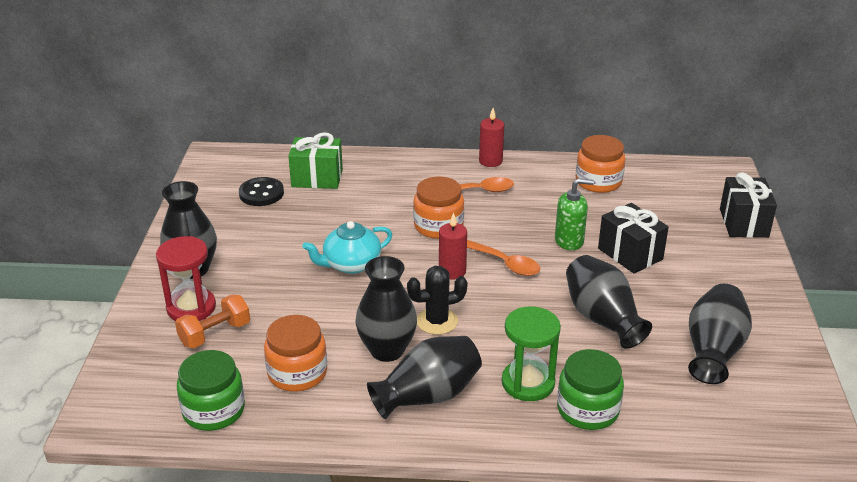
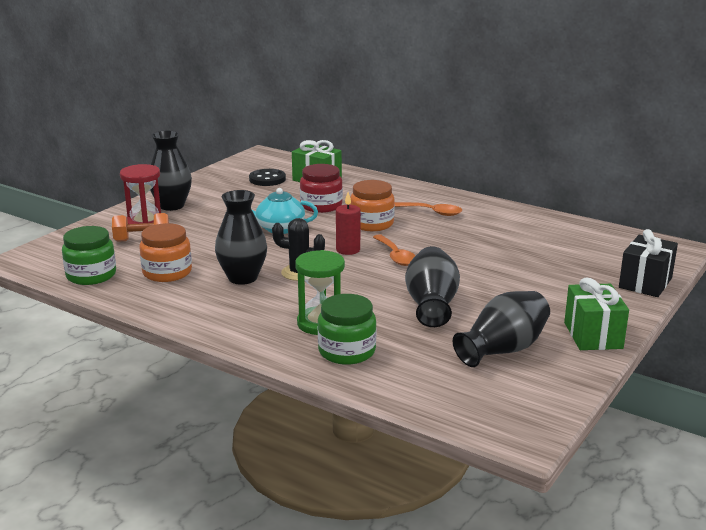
camera: 30 degrees right, 10 degrees down
black vase [367,336,482,419] -> none
red candle [479,108,504,167] -> none
green soap dispenser [555,178,594,250] -> none
orange jar [576,135,625,193] -> none
black gift [598,203,669,273] -> none
none -> red jar [300,164,343,213]
none -> green gift [564,277,629,350]

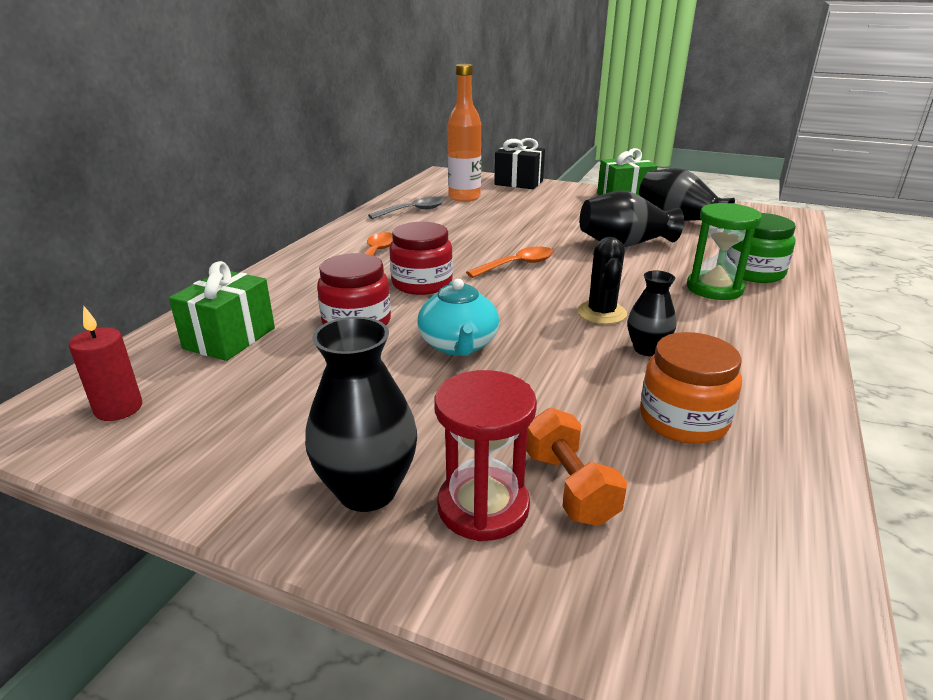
camera: 100 degrees left, 5 degrees up
green jar [62,226,116,285] -> none
black vase [215,190,267,285] -> black vase [627,270,676,356], size x0.61
black button [249,169,286,186] -> none
red candle [336,192,360,255] -> red candle moved to [69,306,142,421]
orange jar [350,180,395,231] -> red jar [389,222,453,295]
none -> grey spoon [368,197,444,219]
none -> orange bottle [448,64,481,202]

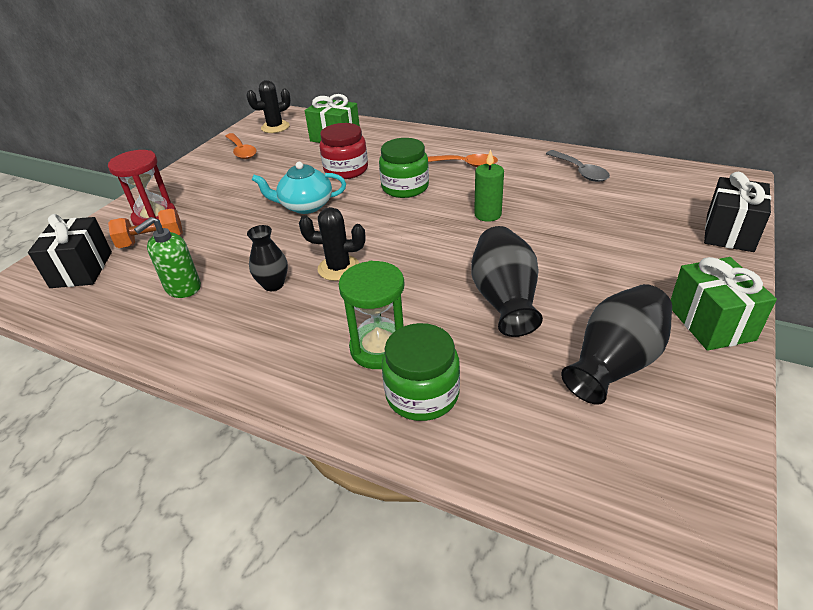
camera: 95 degrees right, 10 degrees up
red candle [69,306,142,421] -> black cactus [246,80,291,133]
black vase [305,317,417,512] -> none
red jar [389,222,453,295] -> green jar [379,138,429,198]
orange bottle [448,64,481,202] -> none
orange spoon [466,246,554,278] -> orange spoon moved to [225,133,256,159]
orange jar [640,332,742,444] -> green soap dispenser [134,217,201,298]
none -> black gift [28,214,112,288]
none -> green candle [474,149,504,222]

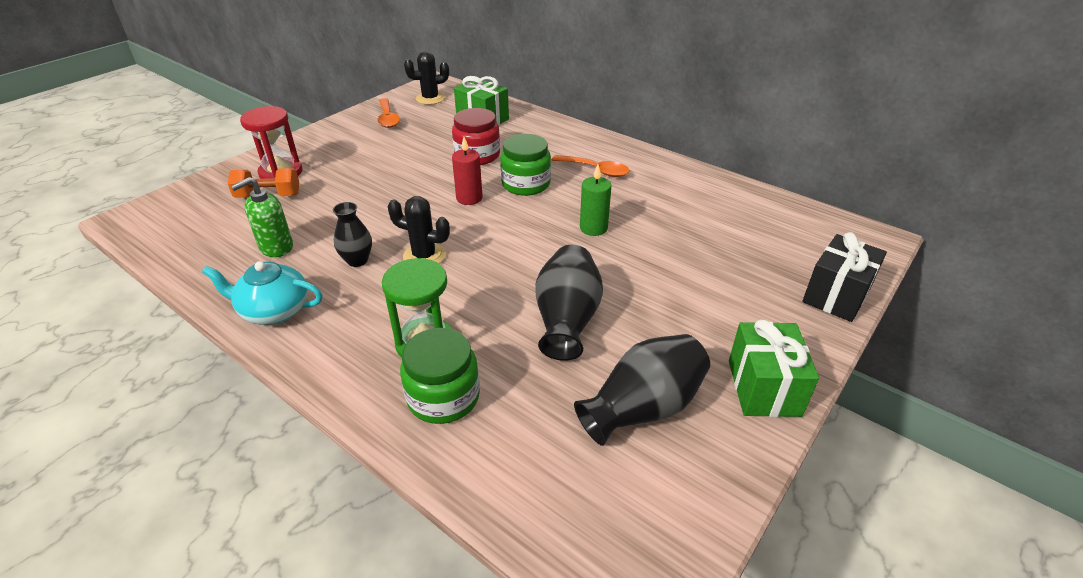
camera: 10 degrees right, 0 degrees up
black gift [28,214,112,288] -> none
turquoise teapot [252,162,346,214] -> turquoise teapot moved to [202,261,322,325]
grey spoon [546,150,610,182] -> none
none -> red candle [452,137,483,205]

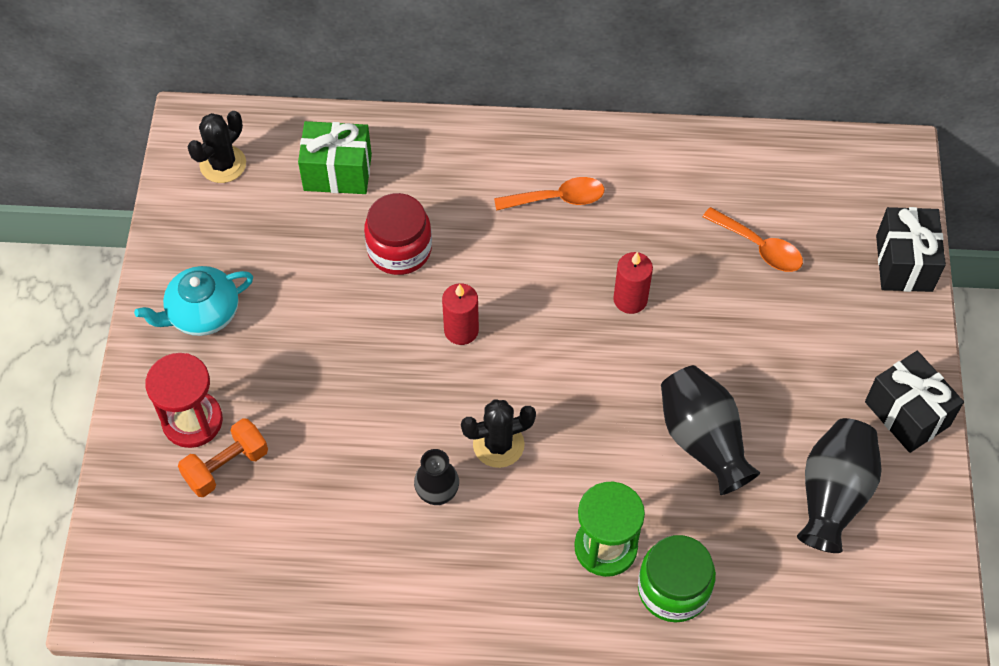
camera: 35 degrees left, 20 degrees up
turquoise teapot [202,261,322,325] -> turquoise teapot moved to [134,266,253,336]
green soap dispenser [231,177,293,257] -> none
orange spoon [377,98,400,128] -> orange spoon moved to [703,207,803,272]
green jar [500,134,551,196] -> none
green candle [580,165,611,236] -> red candle [613,252,653,314]
green gift [729,320,819,417] -> black gift [865,351,964,453]

